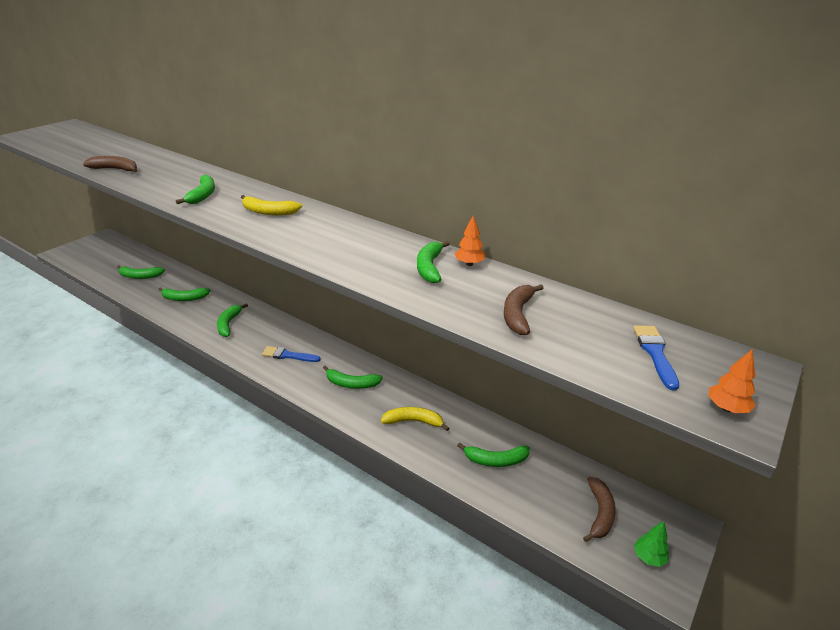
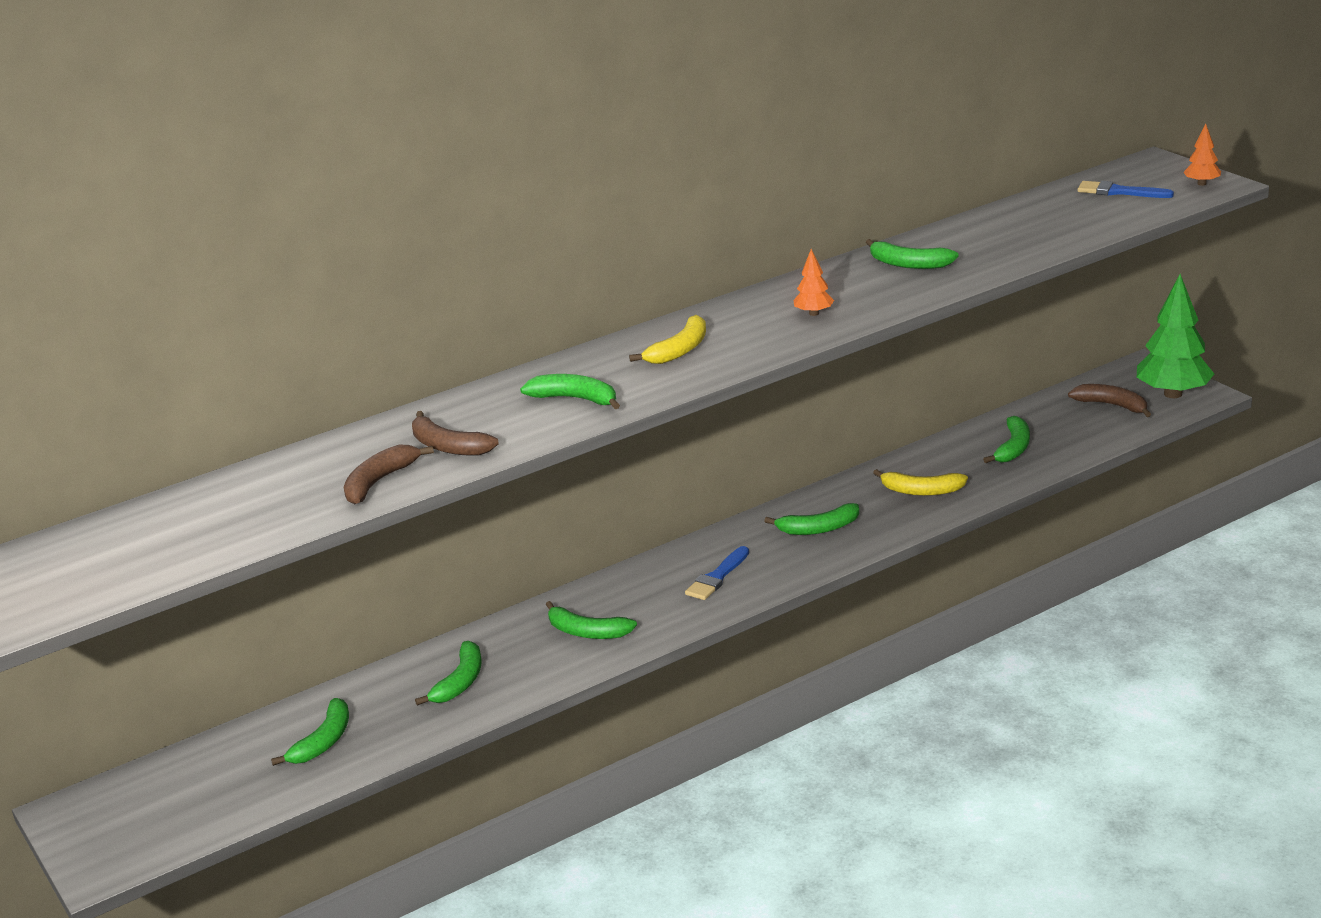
camera: 65 degrees left, 5 degrees down
green banana [323,365,383,389] -> green banana turned 45 degrees clockwise [764,503,859,535]
yellow banana [381,407,449,431] -> yellow banana turned 105 degrees counterclockwise [873,469,968,496]
orange tree [455,215,485,266] -> orange tree moved to [793,249,834,316]
brown banana [504,284,544,335] -> brown banana moved to [412,411,499,456]
green tree [634,521,669,567] -> green tree [1137,274,1214,398], size x2.19

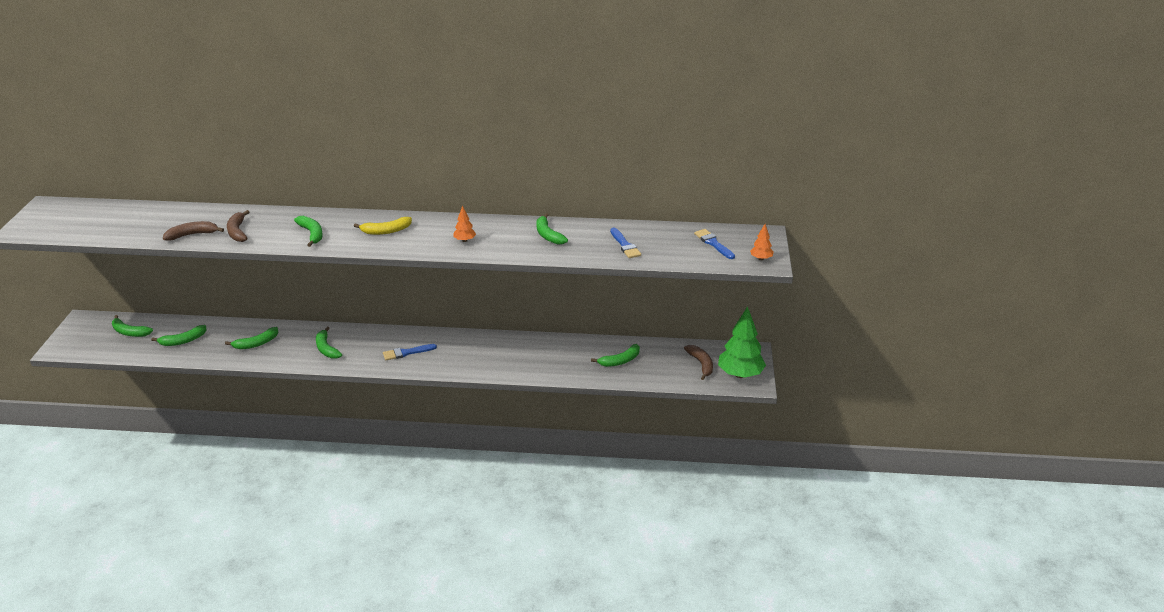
camera: 35 degrees right, 5 degrees up
green banana [764,503,859,535] -> green banana moved to [112,315,153,337]
yellow banana [873,469,968,496] -> none
none -> blue brush [610,228,641,258]

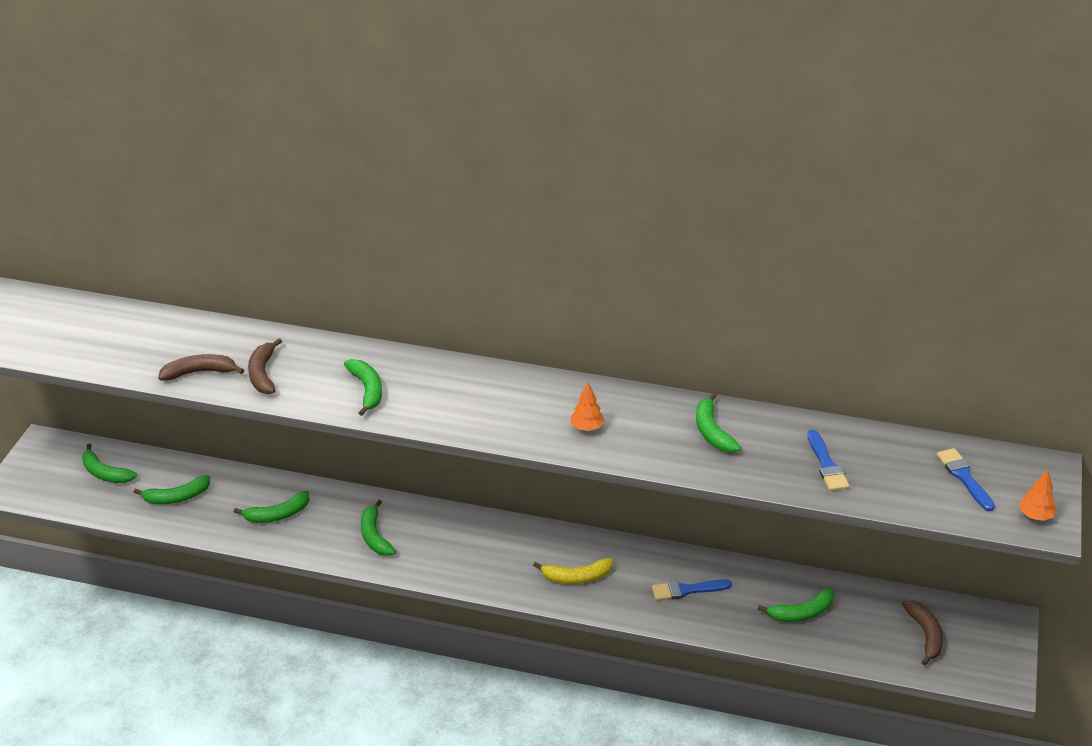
camera: 10 degrees right, 5 degrees up
yellow banana [354,217,412,235] -> yellow banana moved to [533,558,613,584]
blue brush [383,344,437,360] -> blue brush moved to [652,579,732,600]
green tree [718,306,766,378] -> none

